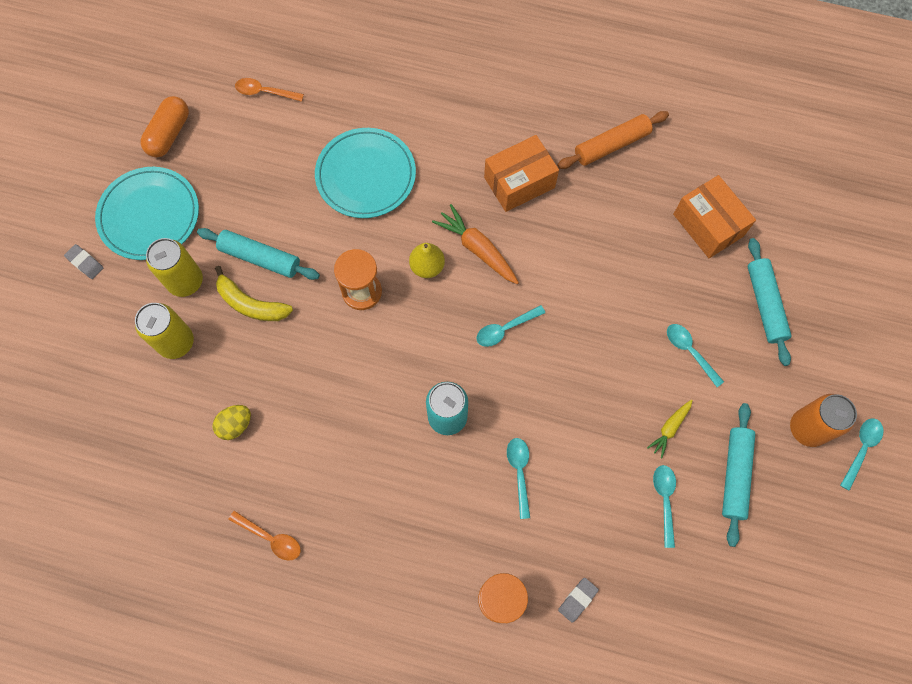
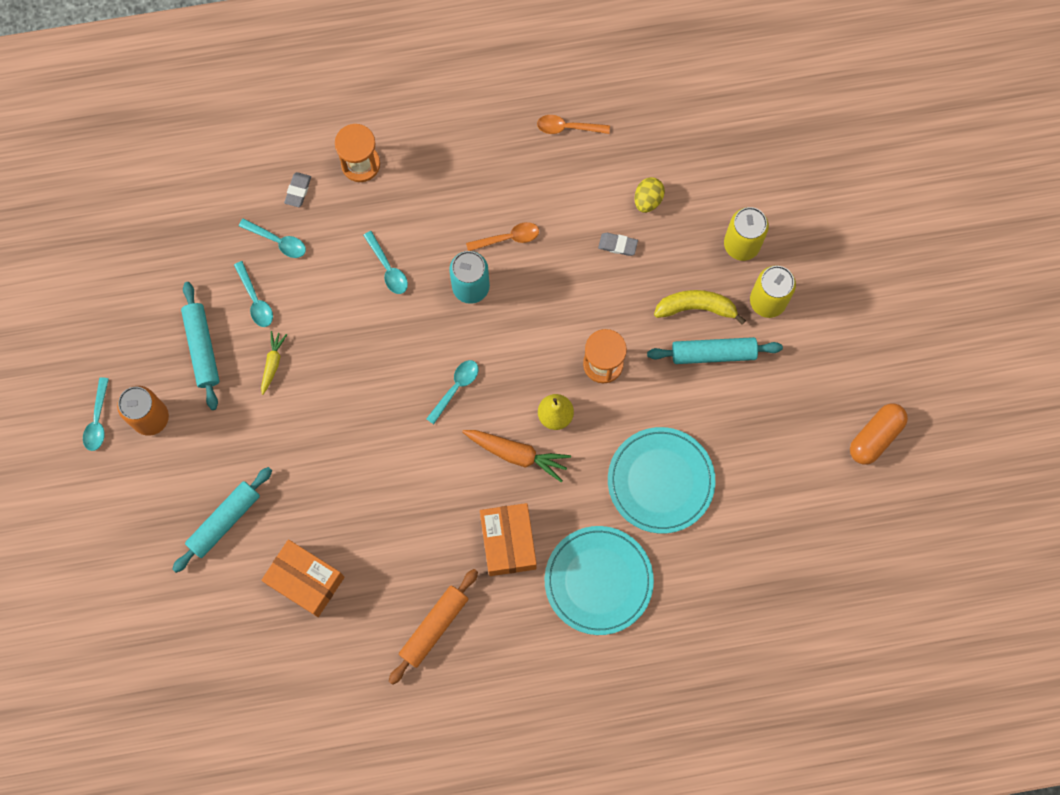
camera: 155 degrees right, 5 degrees up
grey eraser [64,244,104,279] -> grey eraser moved to [598,233,638,256]
turquoise plate [95,167,199,260] -> turquoise plate moved to [545,526,654,635]
orange capsule [141,96,189,157] -> orange capsule turned 45 degrees clockwise [850,403,908,465]
orange spoon [235,78,304,102] -> orange spoon moved to [466,222,539,251]
orange box [484,135,559,212] -> orange box turned 45 degrees counterclockwise [480,503,537,576]
turquoise spoon [667,324,724,387] -> turquoise spoon moved to [239,218,306,258]
turquoise rolling pin [748,238,792,366] -> turquoise rolling pin turned 75 degrees clockwise [172,467,272,573]

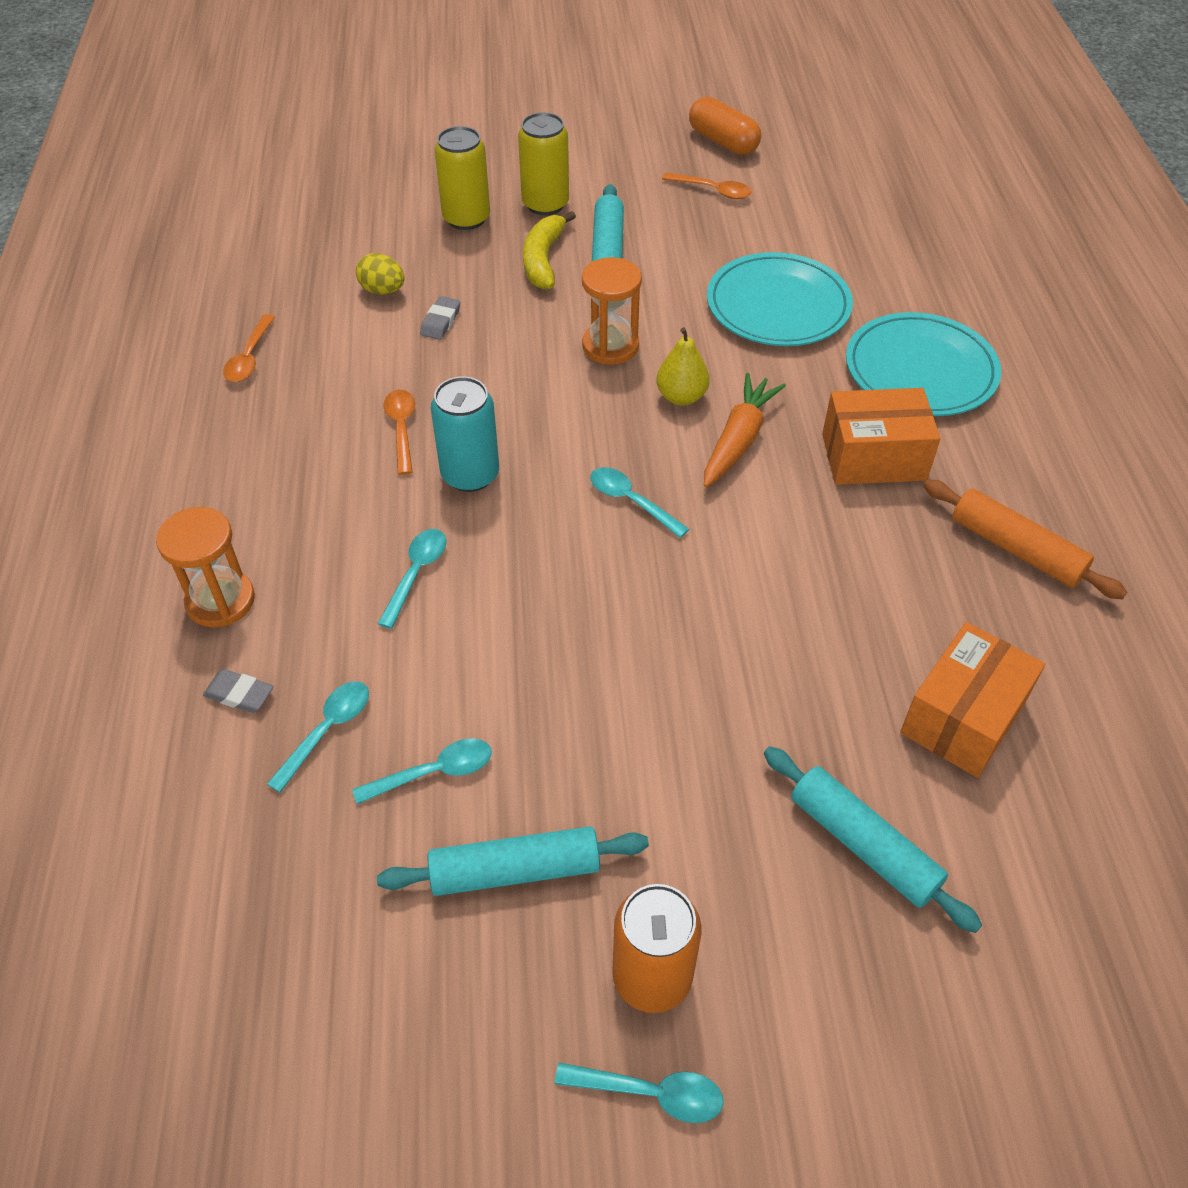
camera: 85 degrees left, 25 degrees down
yellow carrot [261,331,287,395] -> none
turquoise spoon [363,231,408,294] -> turquoise spoon turned 45 degrees counterclockwise [378,529,446,629]
none -> orange spoon [662,173,752,199]

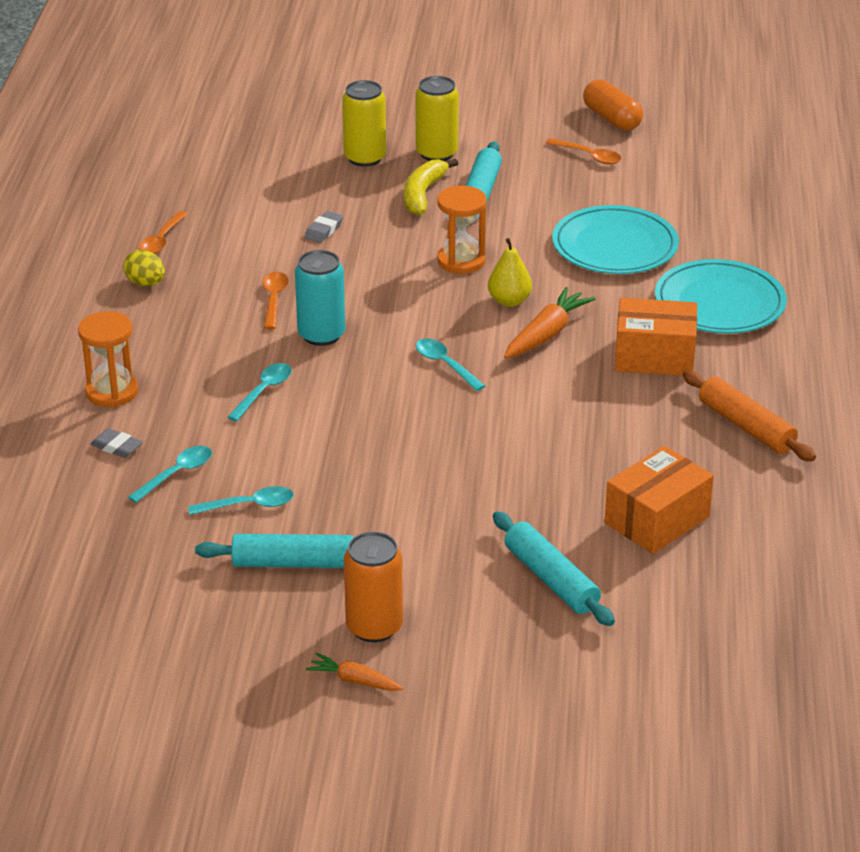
camera: 10 degrees right, 15 degrees down
yellow egg [356,253,405,295] -> yellow egg moved to [123,250,165,286]
turquoise spoon [555,1063,724,1123] -> orange carrot [306,653,403,691]

